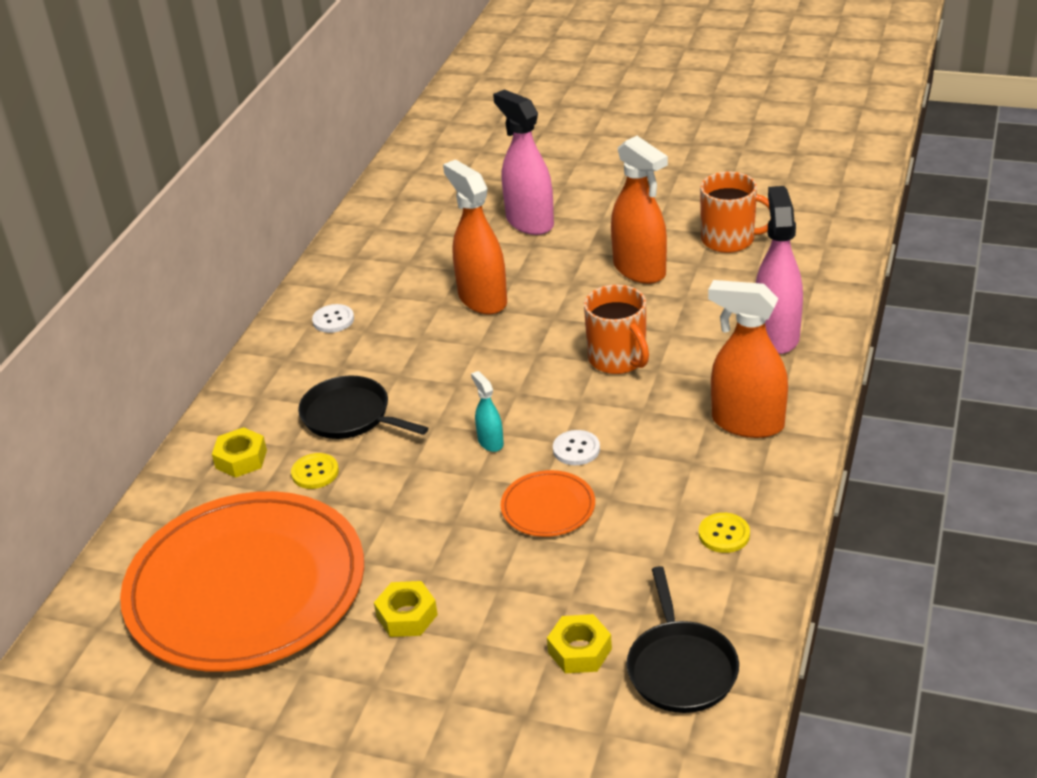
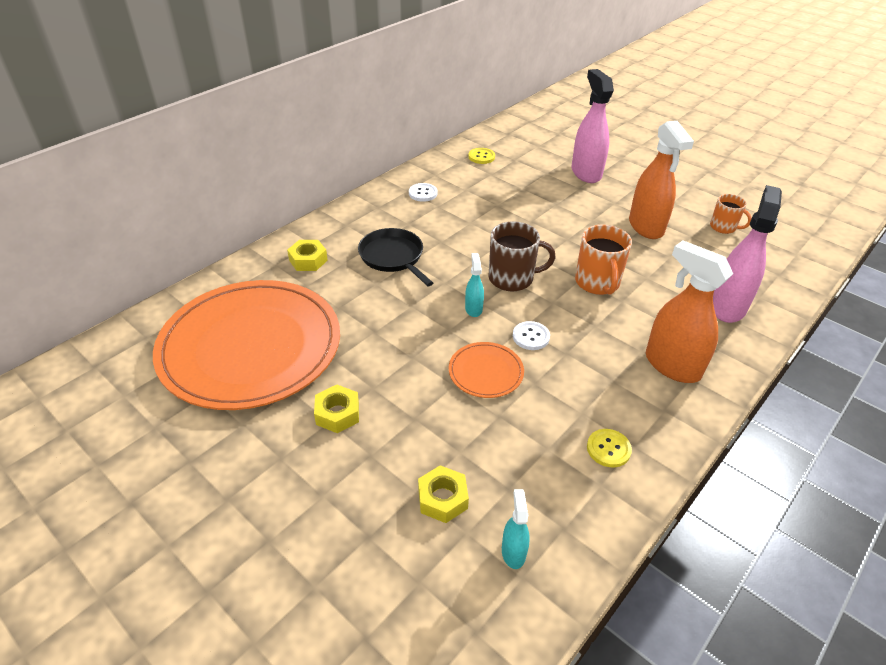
camera: 20 degrees right, 5 degrees up
yellow button [291,453,339,489] -> yellow button moved to [468,148,495,164]
orange spray bottle [443,159,507,315] -> none
black pan [627,566,739,713] -> turquoise spray bottle [502,489,530,569]
orange mug [700,172,771,253] -> orange mug [710,194,752,234], size x0.63
none -> brown mug [488,221,556,291]

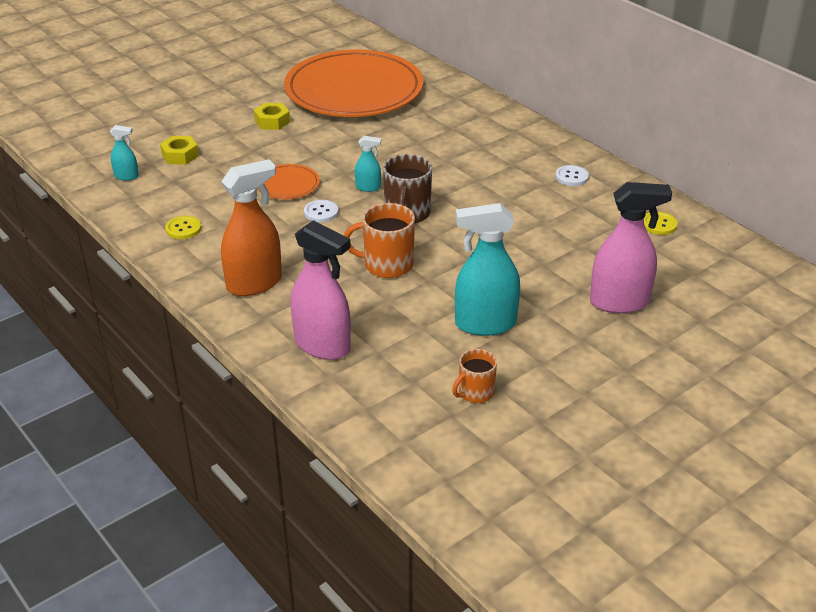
camera: 100 degrees right, 5 degrees down
yellow nut [287,240,328,271] -> none
black pan [358,228,433,286] -> none
orange spray bottle [629,121,694,239] -> turquoise spray bottle [455,203,520,336]

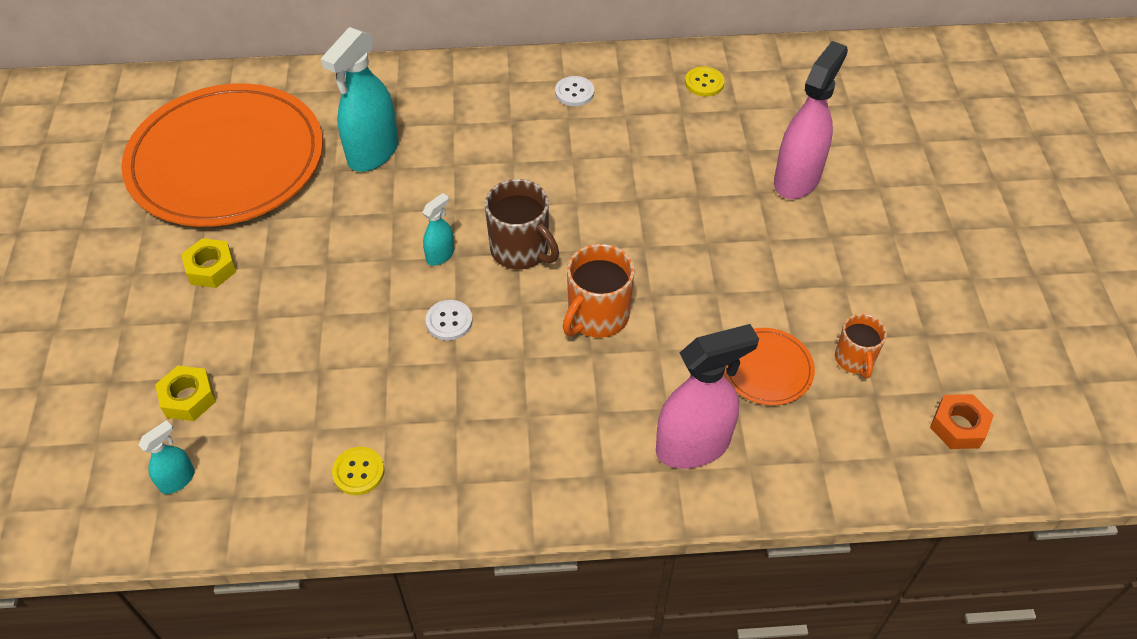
camera: 55 degrees left, 15 degrees up
orange spray bottle [221,159,282,296] -> none
orange plate [257,164,320,199] -> orange plate moved to [724,328,815,405]
turquoise spray bottle [455,203,520,336] -> turquoise spray bottle moved to [321,27,398,172]
none -> orange nut [930,394,994,449]

